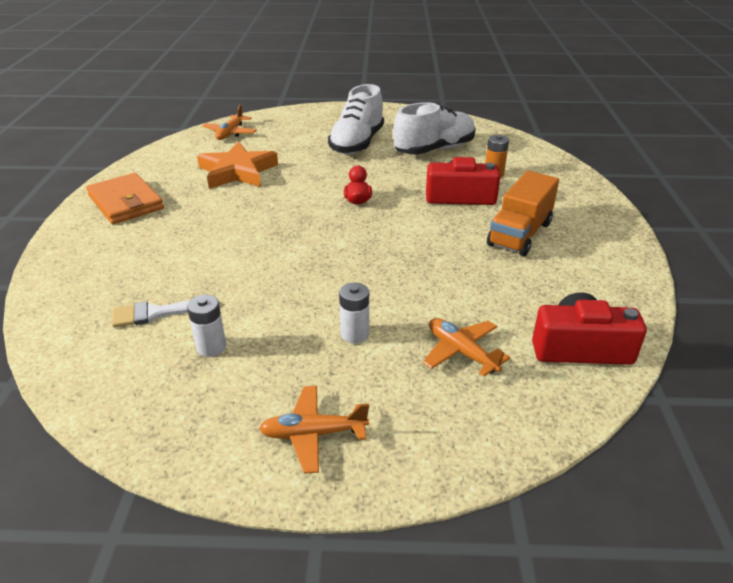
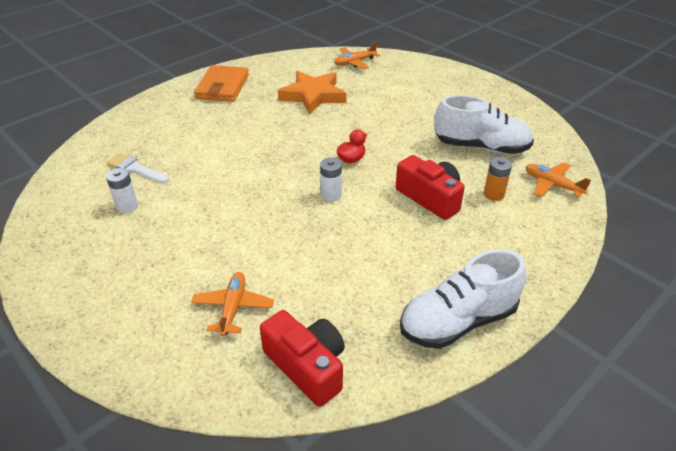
camera: 45 degrees right, 5 degrees up
orange plane [259,386,369,474] -> orange plane moved to [526,163,591,198]
white shoe [328,84,384,154] -> white shoe moved to [400,249,527,349]
white battery [339,283,369,343] -> white battery moved to [320,158,342,202]
orange truck [487,171,559,256] -> none

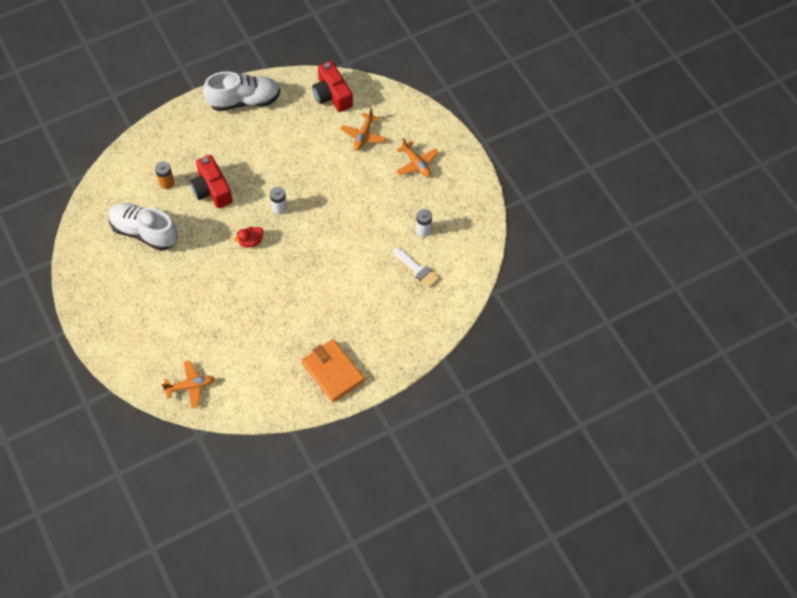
camera: 165 degrees left, 20 degrees up
orange wallet [194,65,249,102] -> orange wallet turned 60 degrees counterclockwise [301,339,365,402]
orange star [278,71,346,115] -> none
orange plane [526,163,591,198] -> orange plane moved to [396,138,439,177]

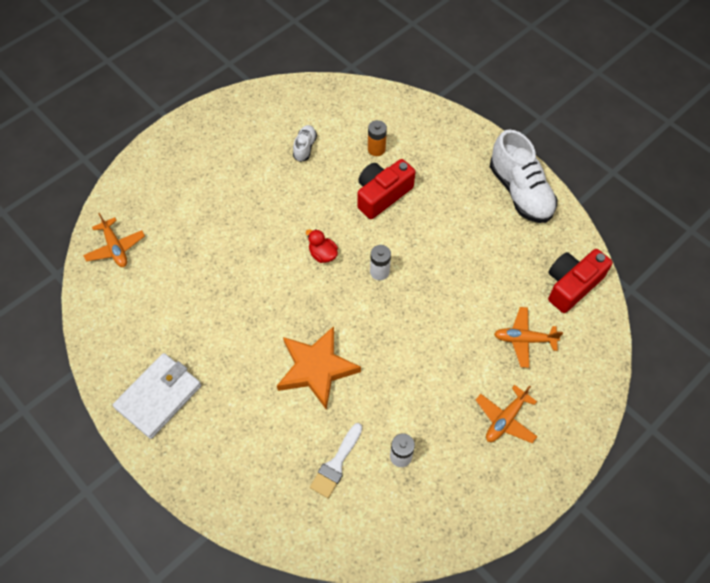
camera: 75 degrees right, 0 degrees up
white shoe [108,203,178,251] -> white shoe [293,125,317,162], size x0.48
orange wallet [301,339,365,402] -> white wallet [113,353,201,439]
none -> orange star [277,326,361,410]

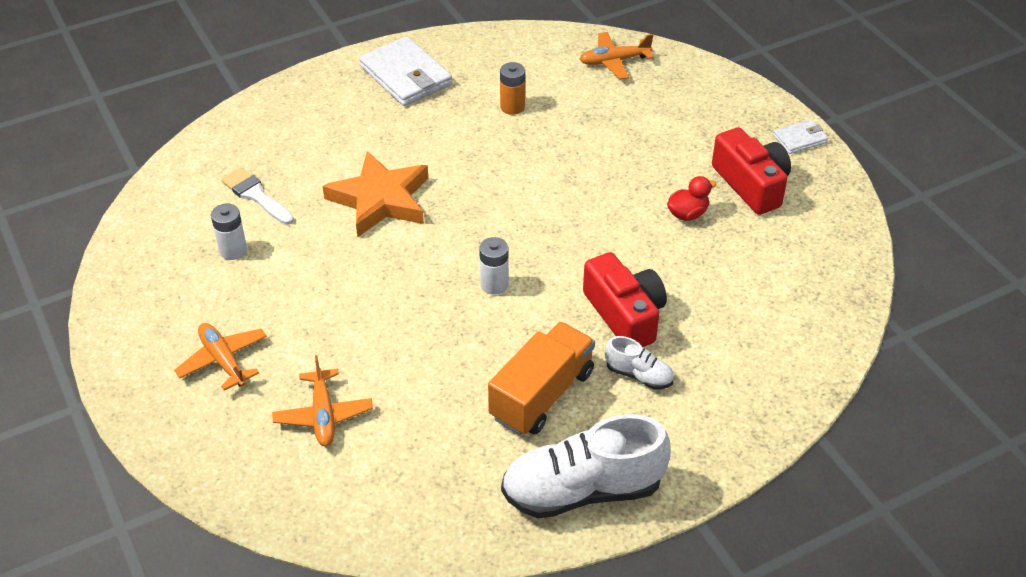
camera: 105 degrees right, 15 degrees down
white shoe [293,125,317,162] -> white shoe moved to [605,336,674,389]
red duck [306,229,338,263] -> red duck moved to [667,176,716,221]
orange battery [368,120,387,156] -> orange battery moved to [500,62,525,115]
orange plane [494,307,563,368] -> orange plane turned 150 degrees clockwise [272,355,373,447]
red camera [548,249,613,313] -> red camera moved to [712,127,791,215]
none -> orange truck [488,322,595,435]
none -> white wallet [773,119,828,154]

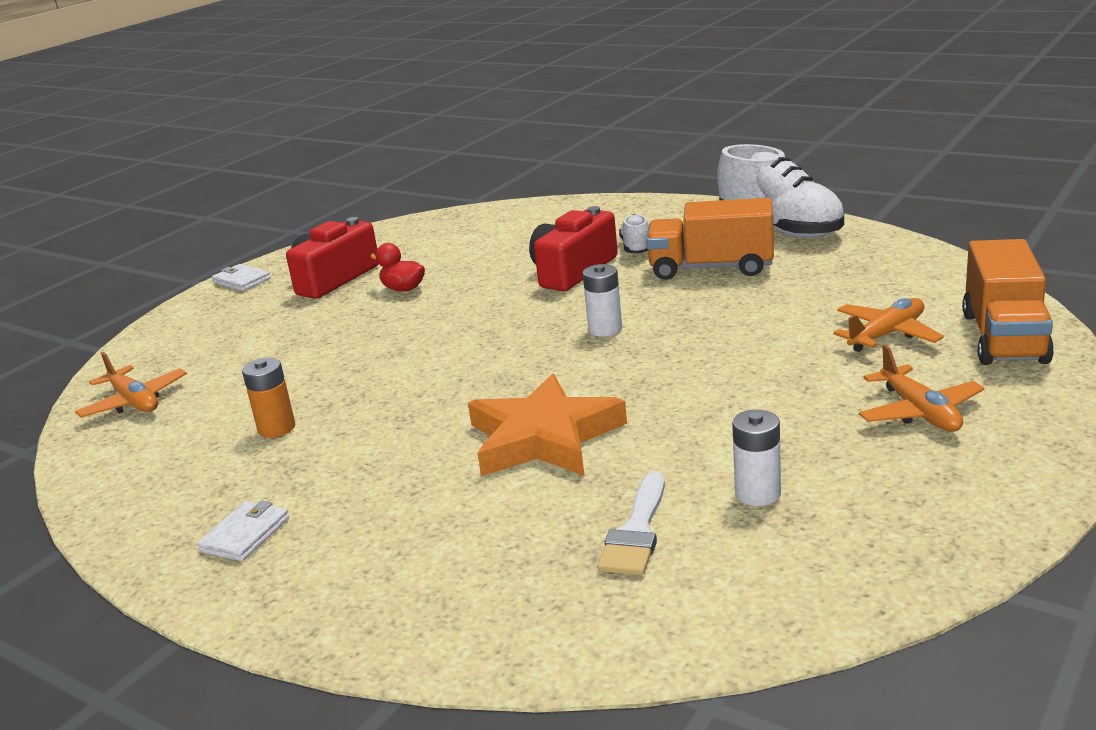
camera: 115 degrees left, 20 degrees down
orange plane [174,323,267,391] -> orange plane turned 45 degrees counterclockwise [859,345,985,432]
white wallet [359,36,452,106] -> white wallet [197,500,289,561], size x0.52
none -> orange truck [962,239,1054,365]

